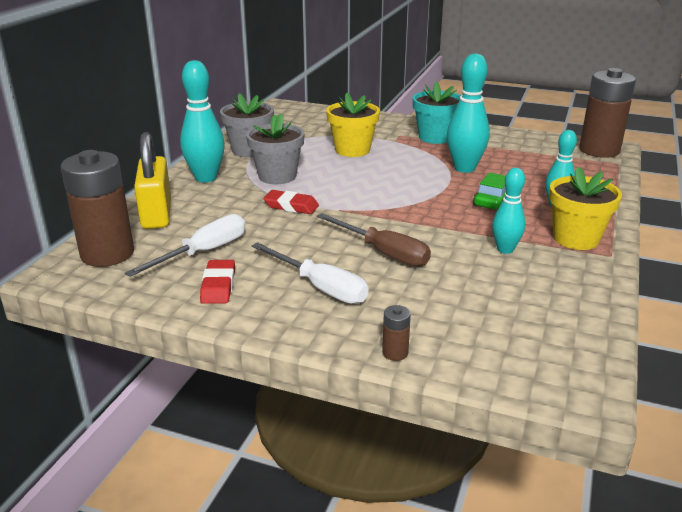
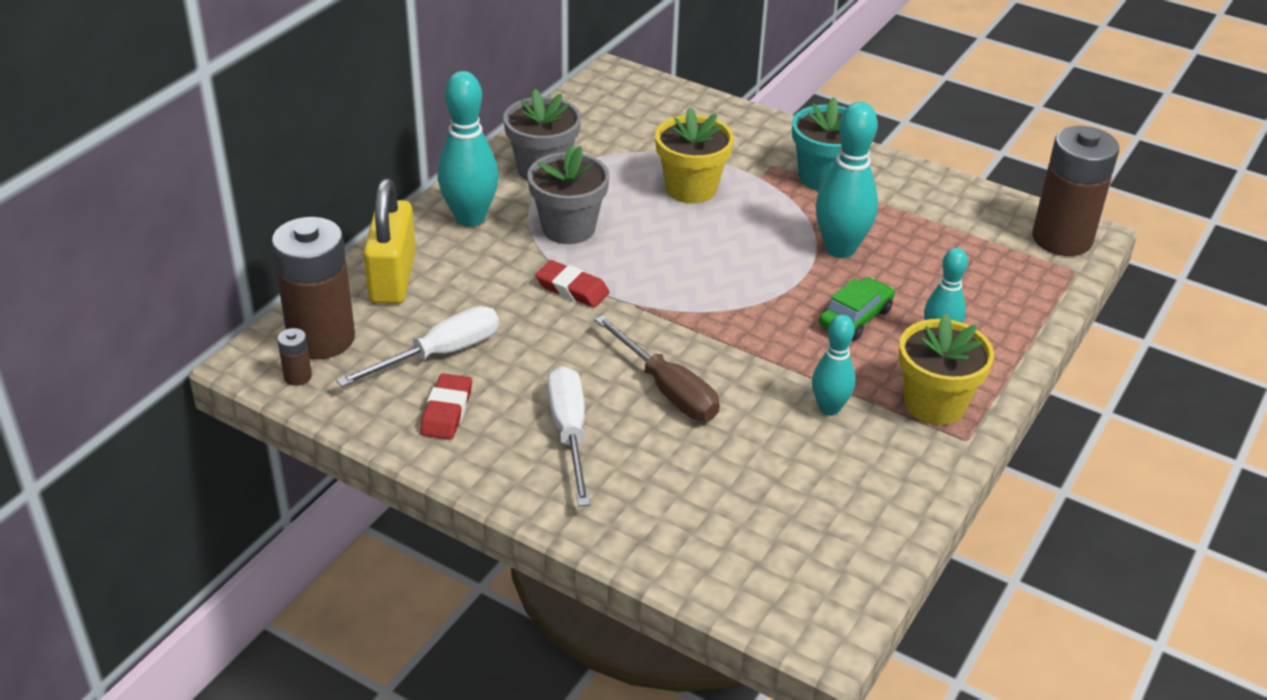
camera: 10 degrees right, 10 degrees up
white screwdriver [252,242,368,304] -> white screwdriver turned 150 degrees counterclockwise [547,366,590,506]
brown battery [382,305,411,361] -> brown battery moved to [277,328,312,386]

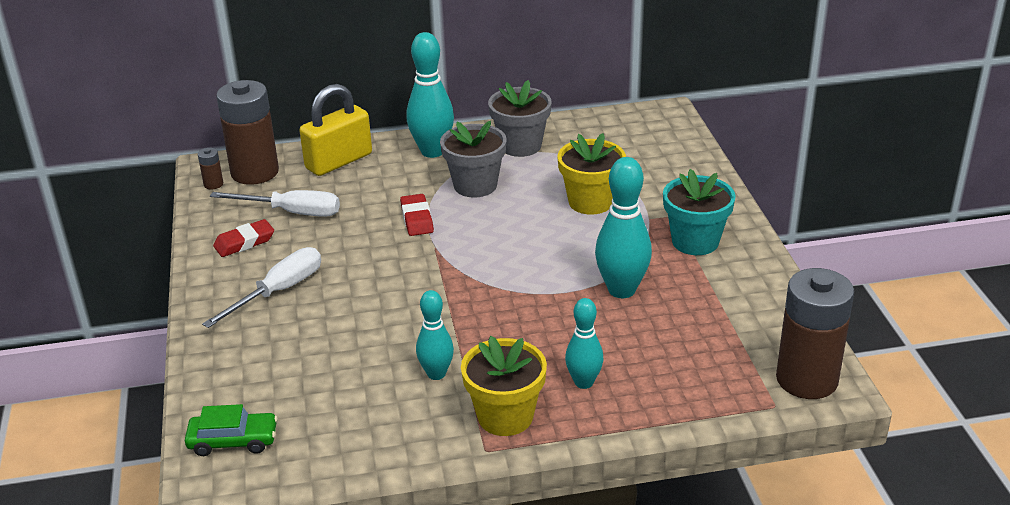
camera: 50 degrees right, 5 degrees down
brown screwdriver [595,315,720,421] -> none
green car [819,277,895,340] -> green car moved to [185,404,278,456]

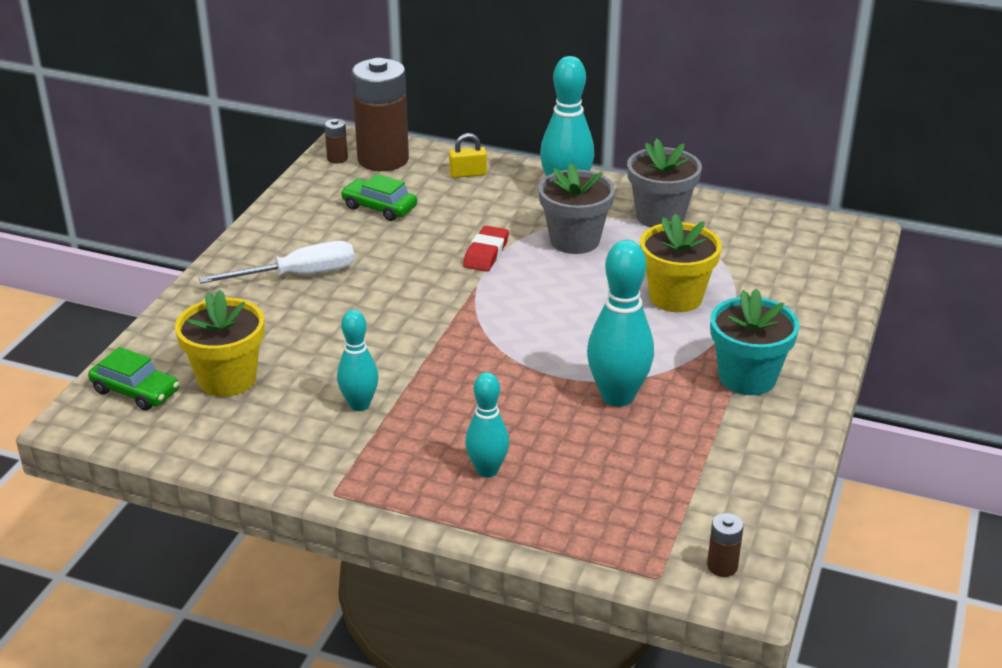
camera: 30 degrees right, 0 degrees up
white screwdriver [210,190,340,217] -> green car [341,174,417,221]
red eraser [213,219,274,257] -> none
yellow padlock [299,84,372,176] -> yellow padlock [449,133,487,178], size x0.48
yellow flower pot [461,336,547,436] -> yellow flower pot moved to [175,290,265,397]
brown battery [776,268,854,399] -> brown battery [707,513,744,577], size x0.40

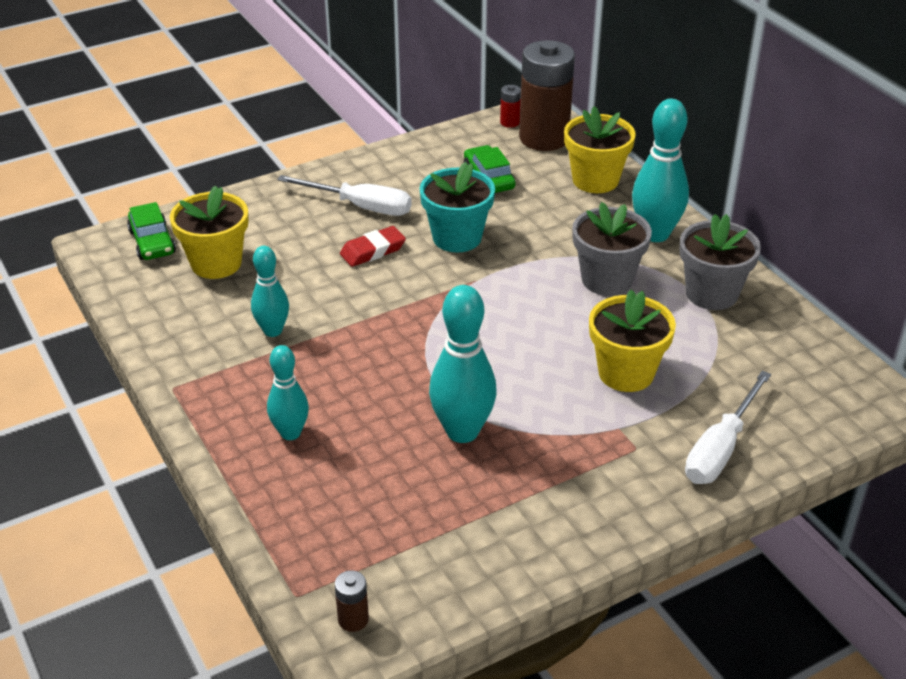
camera: 40 degrees right, 5 degrees up
brown battery [324,119,348,164] -> red battery [500,85,521,128]
yellow padlock [449,133,487,178] -> yellow flower pot [564,106,636,193]
red eraser [463,226,509,272] -> red eraser moved to [340,226,406,267]
turquoise flower pot [710,288,800,395] -> turquoise flower pot moved to [419,162,495,253]
none -> white screwdriver [685,371,771,484]

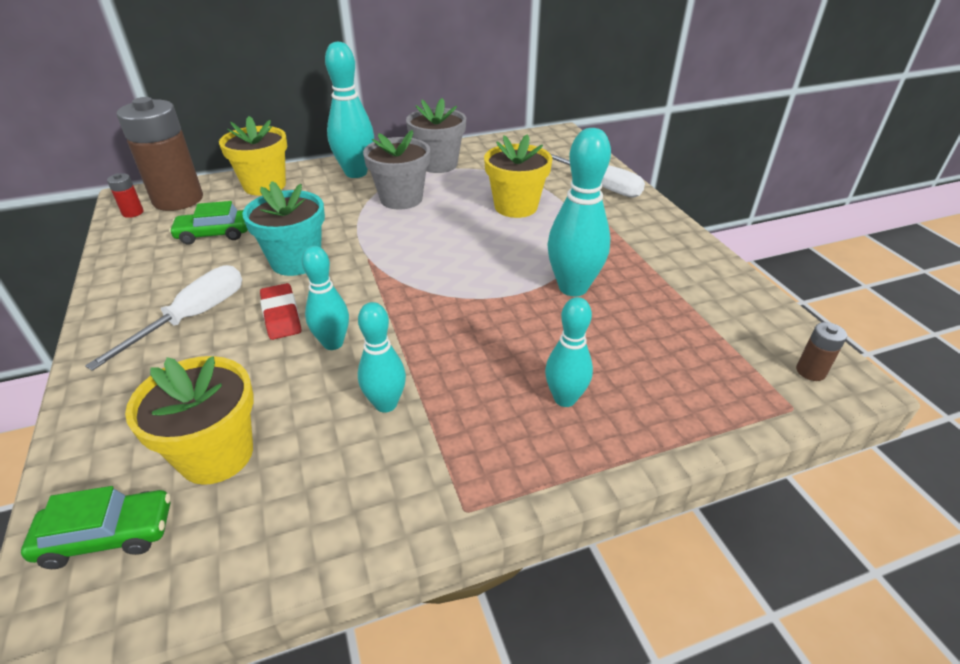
camera: 80 degrees left, 0 degrees up
none -> turquoise bowling pin [302,246,349,350]

